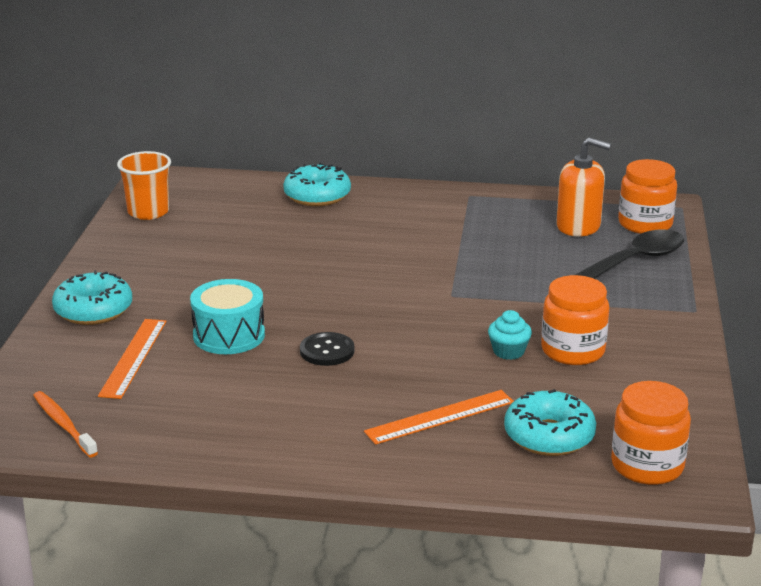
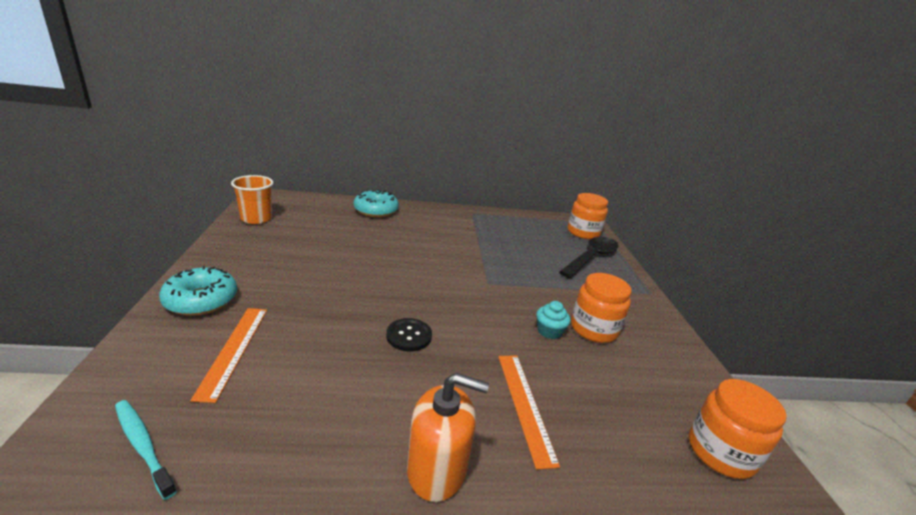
camera: 15 degrees left, 0 degrees up
orange toothbrush [33,391,98,457] -> turquoise toothbrush [115,400,177,500]
turquoise drum [190,279,265,354] -> none
orange ruler [364,390,514,445] -> orange ruler turned 60 degrees counterclockwise [498,356,560,470]
turquoise donut [504,389,596,456] -> none
orange soap dispenser [556,137,611,237] -> orange soap dispenser moved to [407,373,489,502]

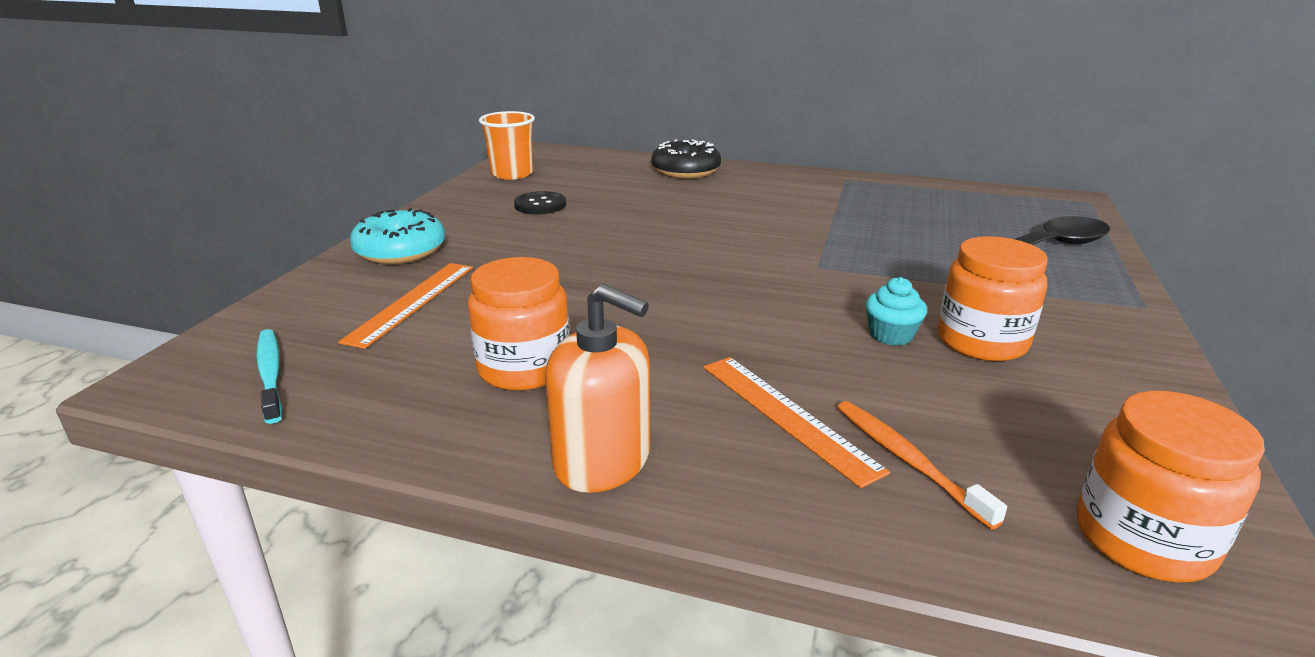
camera: 25 degrees right, 0 degrees up
turquoise donut [354,189,399,217] -> black donut [651,139,721,179]
black button [386,318,432,352] -> black button moved to [514,191,566,214]
orange ruler [498,356,560,470] -> orange ruler turned 45 degrees counterclockwise [704,357,890,488]
orange jar [568,193,608,239] -> orange jar moved to [468,257,570,390]
none -> orange toothbrush [837,401,1007,529]

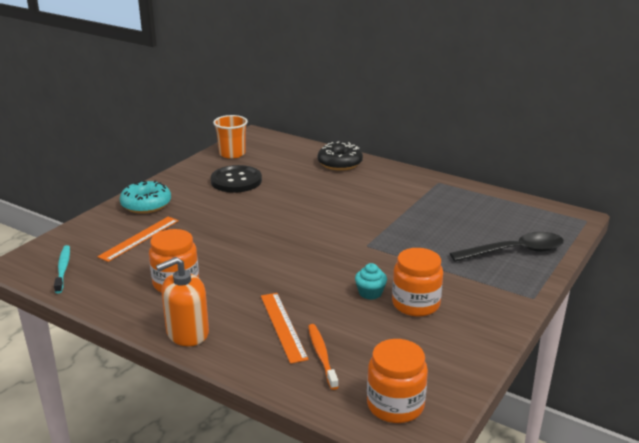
camera: 15 degrees right, 0 degrees up
black button [514,191,566,214] -> black button [211,165,262,193], size x1.63
orange soap dispenser [545,284,650,493] -> orange soap dispenser turned 105 degrees clockwise [156,257,209,346]

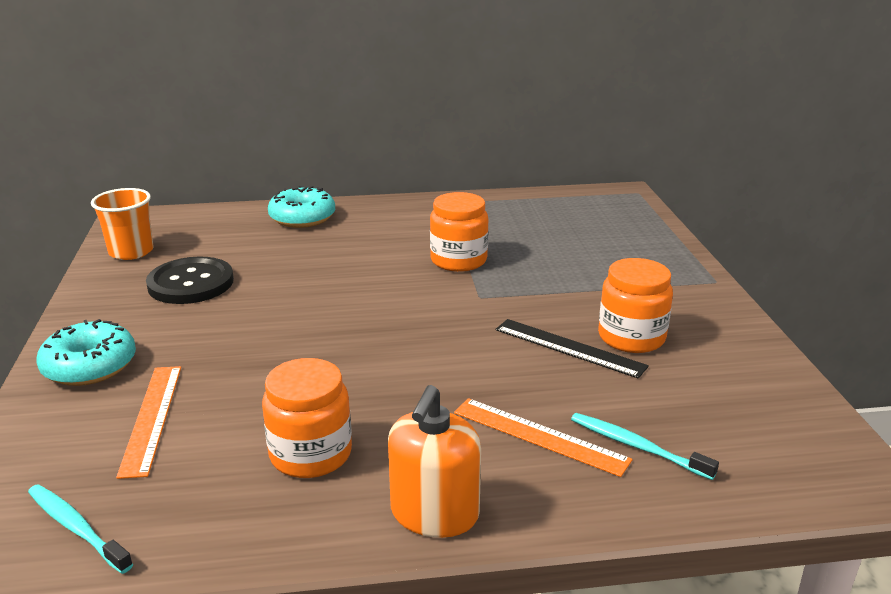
camera: 40 degrees left, 0 degrees up
orange toothbrush [308,324,338,390] -> turquoise toothbrush [571,413,719,480]
black donut [318,141,363,171] -> turquoise donut [268,186,335,228]
turquoise cupcake [355,263,387,300] -> black ruler [495,319,649,379]
orange jar [367,339,428,423] -> orange jar moved to [430,192,489,272]
black spoon [450,232,564,262] -> none

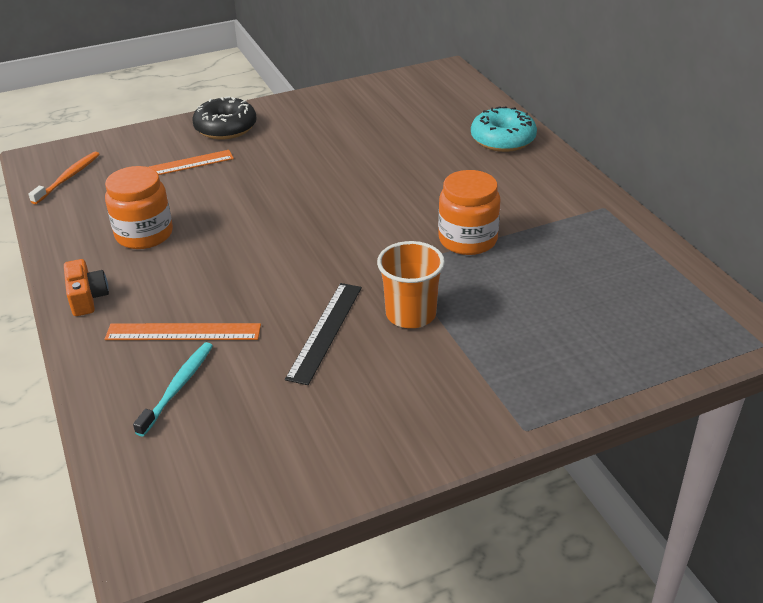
camera: 75 degrees right, 10 degrees up
turquoise toothbrush [28,484,133,574] -> orange toothbrush [28,152,99,204]
turquoise donut [36,319,136,386] -> black donut [192,96,257,139]
orange cup [91,188,154,260] -> orange cup moved to [377,241,445,328]
black button [146,257,234,304] -> none
orange soap dispenser [388,385,481,538] -> orange camera [64,259,109,316]
orange ruler [454,398,632,477] -> orange ruler turned 75 degrees clockwise [105,323,261,340]
orange jar [598,258,673,353] -> none

